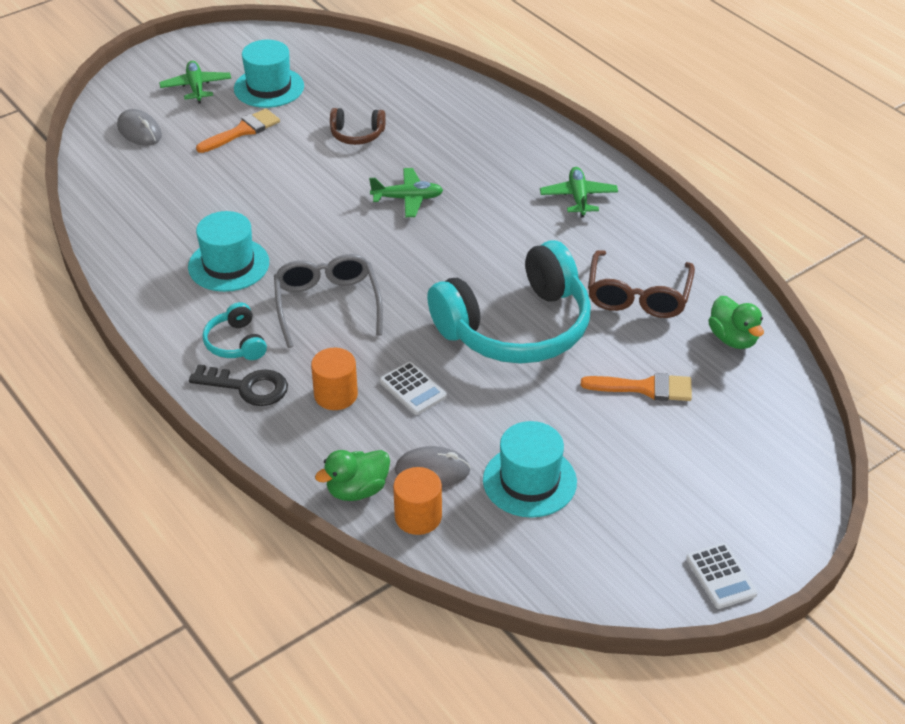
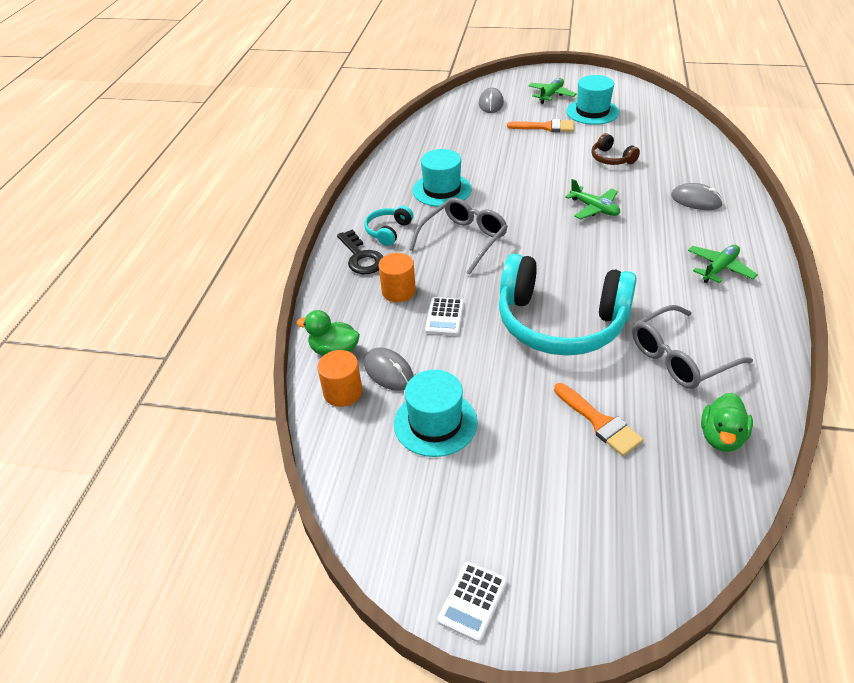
camera: 50 degrees right, 0 degrees up
brown glasses [588,250,695,318] -> grey glasses [632,305,753,389]
none -> grey mouse [671,183,723,210]

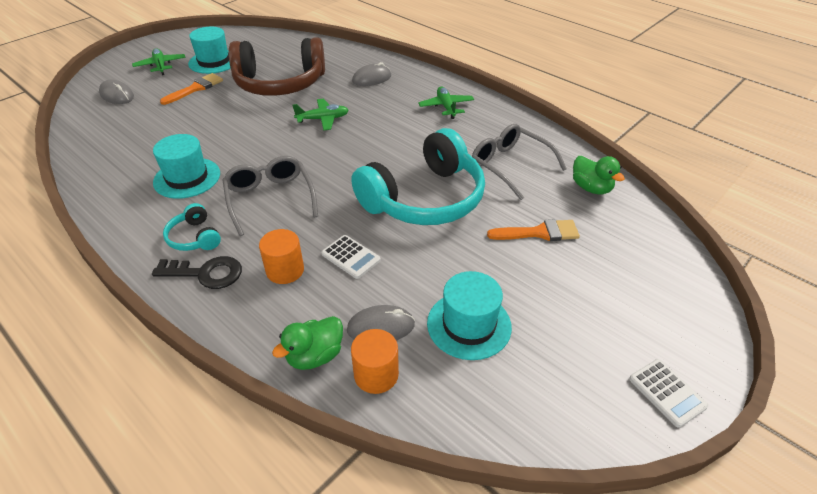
camera: 60 degrees left, 0 degrees up
brown headphones [591,133,640,165] -> brown headphones [229,37,325,96], size x2.34
grey glasses [632,305,753,389] -> grey glasses turned 135 degrees clockwise [472,124,567,200]

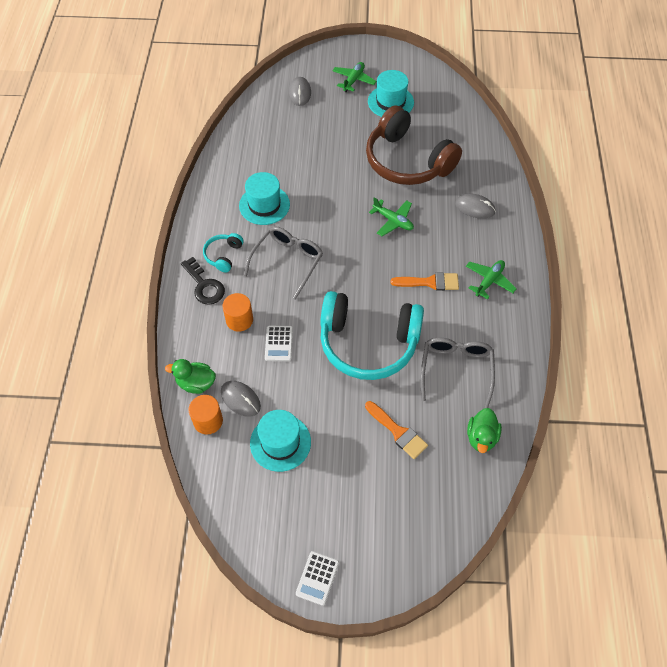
camera: 50 degrees right, 15 degrees up
orange brush [160,73,223,105] -> orange brush moved to [390,272,459,291]

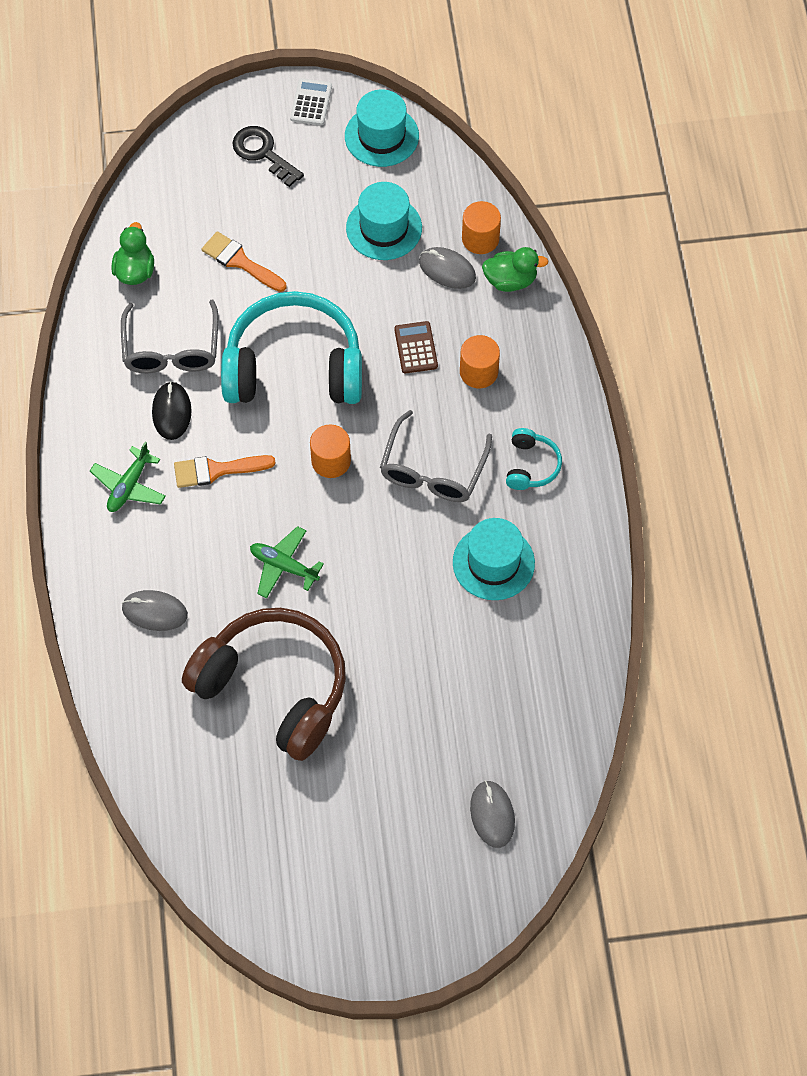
camera: 170 degrees right, 5 degrees up
black key [181,257,225,305] -> black key moved to [232,126,304,187]
white calculator [265,325,293,361] -> brown calculator [394,321,438,374]
green plane [332,62,376,92] -> none
turquoise hat [368,70,414,117] -> turquoise hat moved to [345,89,419,167]
none -> black mouse [152,381,192,440]
none -> orange cylinder [310,424,351,478]

